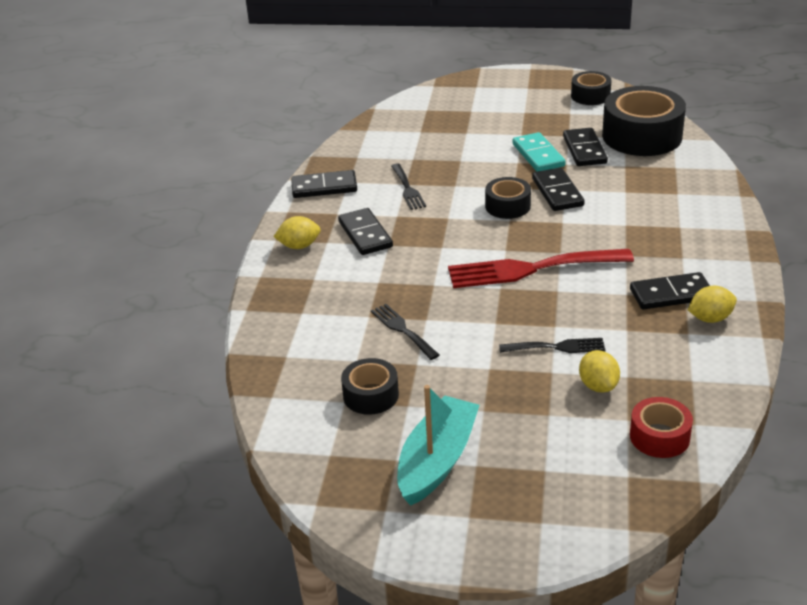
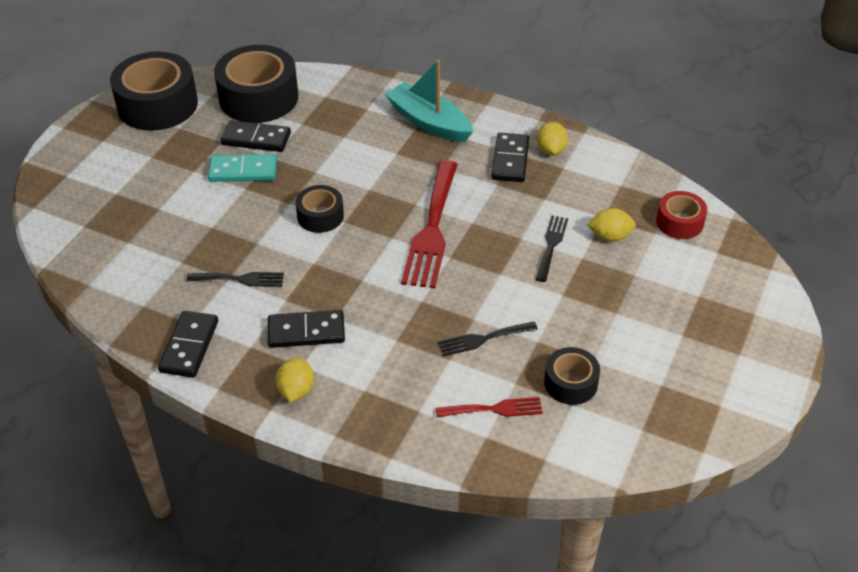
camera: 75 degrees left, 10 degrees up
turquoise boat [397,385,480,506] -> turquoise boat moved to [385,60,473,142]
black domino [532,168,584,211] -> none
black tape [571,71,611,105] -> black tape [110,52,198,131], size x1.89
none -> red fork [435,397,543,417]

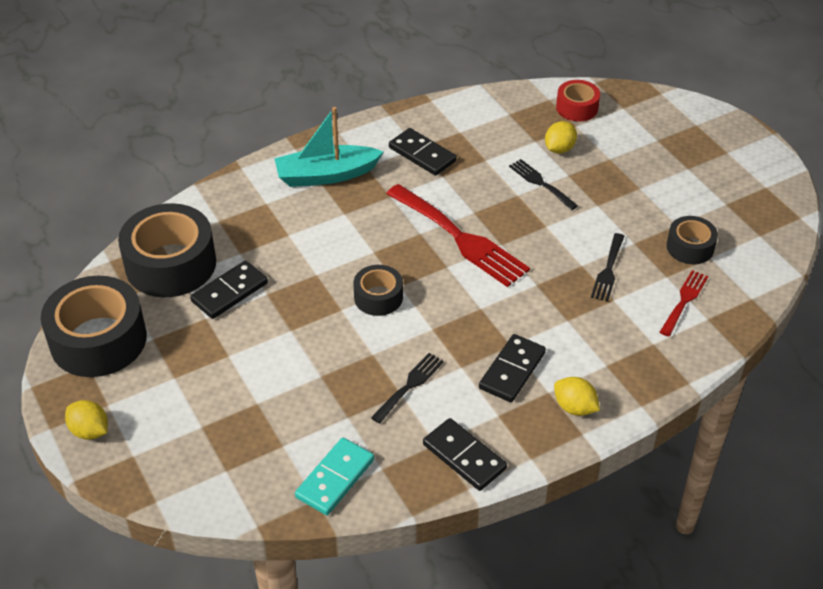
camera: 55 degrees left, 0 degrees up
turquoise domino [208,154,277,182] -> turquoise domino moved to [295,438,374,515]
yellow lemon [537,122,568,155] -> yellow lemon moved to [65,400,108,440]

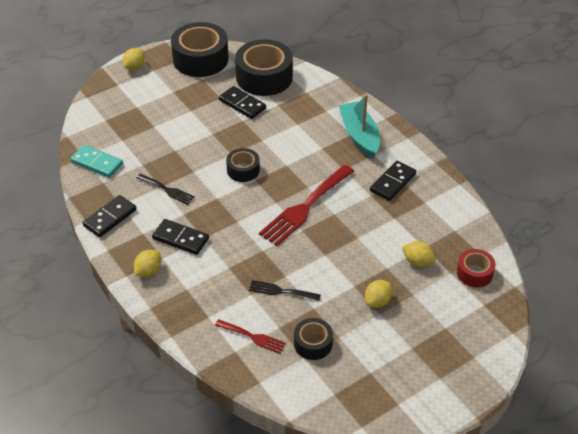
camera: 85 degrees right, 0 degrees up
black fork [509,159,578,210] -> none
none -> yellow lemon [365,280,392,308]

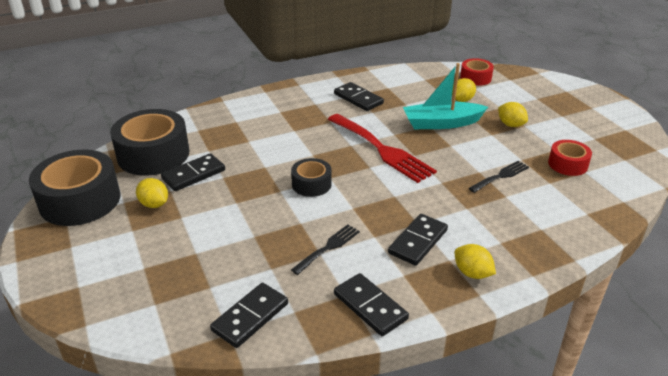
camera: 80 degrees left, 10 degrees down
turquoise domino [70,145,123,178] -> black domino [210,283,288,348]
yellow lemon [122,48,145,70] -> yellow lemon moved to [136,178,168,208]
red fork [215,319,286,354] -> none
black fork [249,280,321,301] -> black fork turned 150 degrees counterclockwise [469,161,529,193]
black tape [294,318,333,360] -> red tape [548,140,592,176]
turquoise boat [339,94,380,158] -> turquoise boat moved to [403,63,488,129]

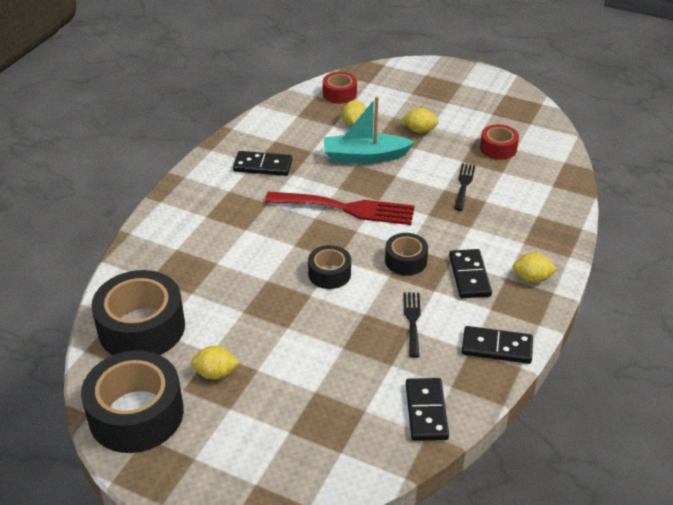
camera: 40 degrees left, 5 degrees up
black domino [161,153,225,191] -> none
turquoise boat [403,63,488,129] -> turquoise boat turned 45 degrees clockwise [324,97,415,163]
none -> black tape [385,233,428,276]

